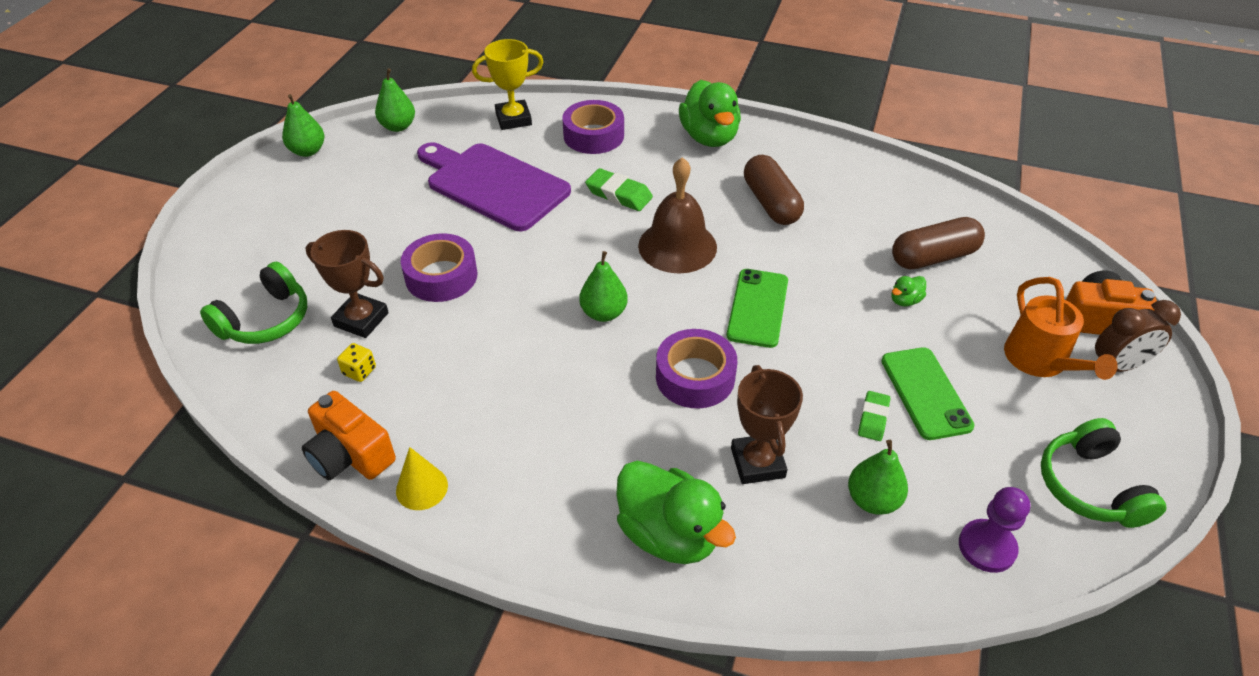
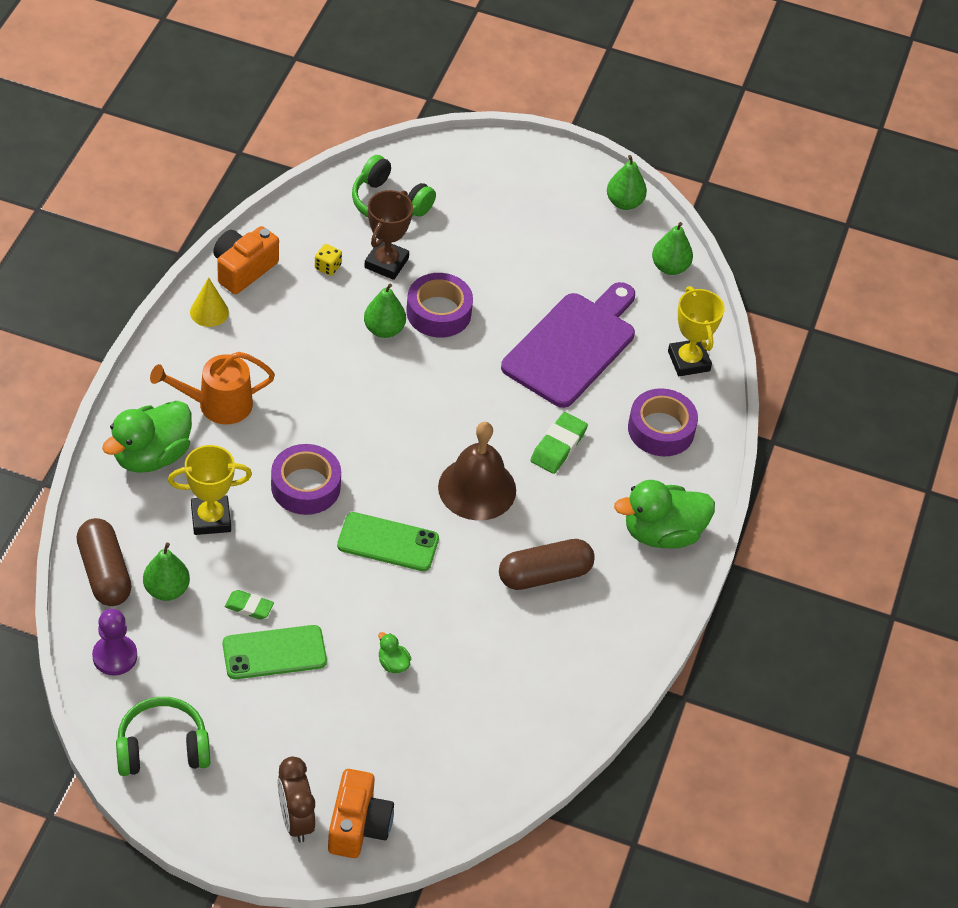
camera: 85 degrees right, 5 degrees up
green pear [579,251,628,322] -> green pear moved to [364,284,406,338]
brown trophy [731,365,803,484] -> yellow trophy [168,445,252,535]
brown capsule [892,217,985,270] -> brown capsule moved to [77,518,132,606]
orange watering can [1004,277,1118,380] -> orange watering can moved to [150,352,275,424]

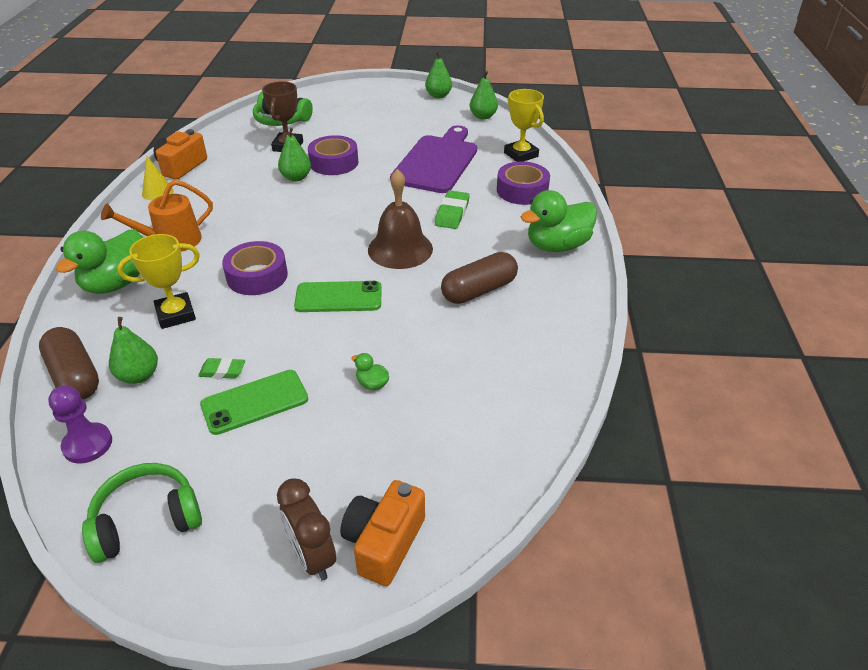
camera: 10 degrees left, 10 degrees down
yellow dice [315,244,342,276] -> none
orange camera [328,769,394,858] -> orange camera turned 150 degrees counterclockwise [340,480,425,586]

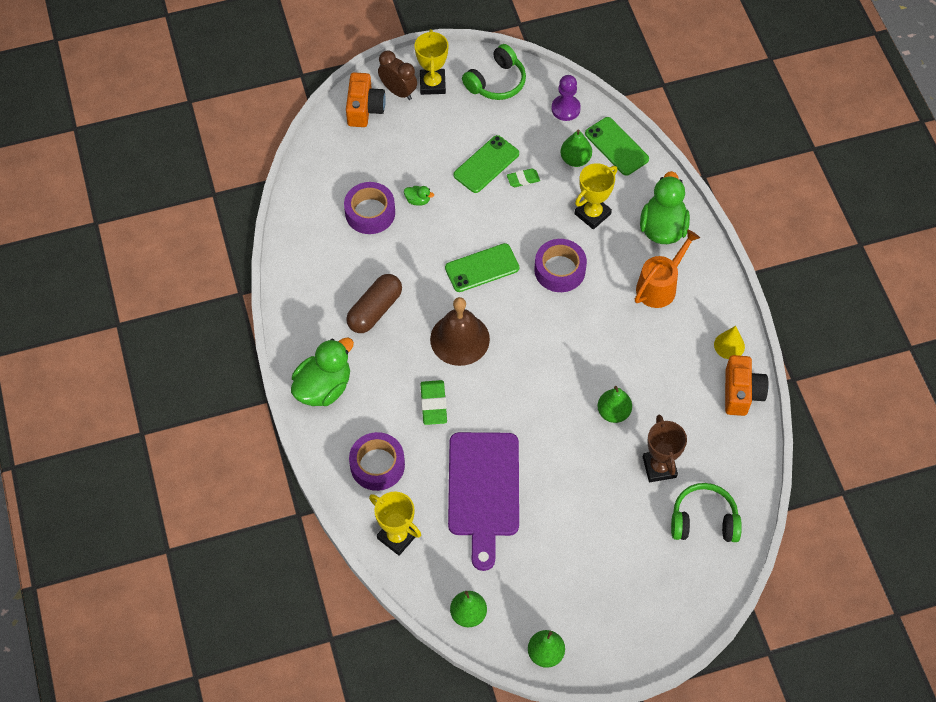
camera: 160 degrees right, 20 degrees up
brown capsule [39,327,99,399] -> green phone [585,117,649,176]
purple tape [308,135,358,175] -> purple tape moved to [344,182,395,234]
none -> yellow trophy [414,29,449,95]

